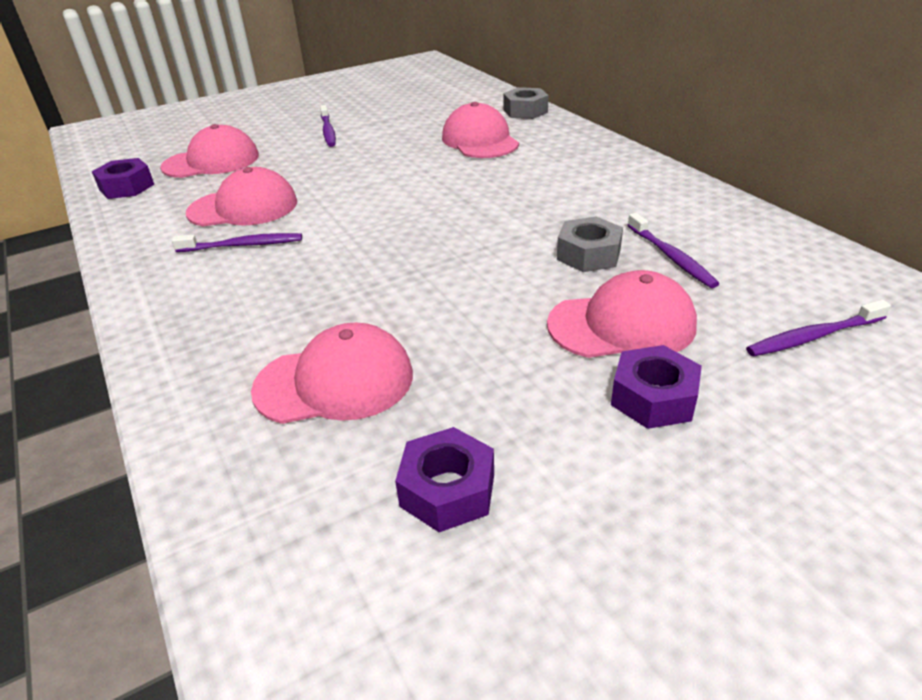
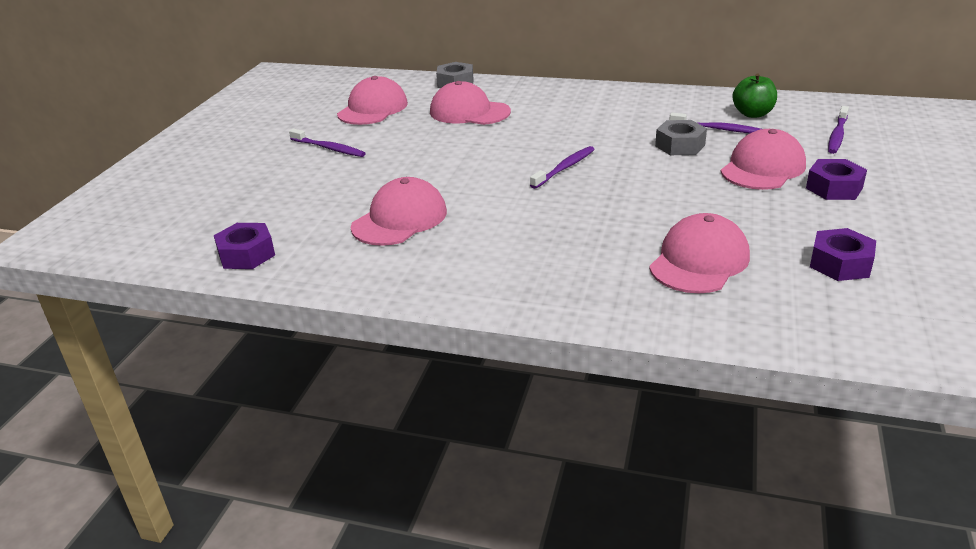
camera: 45 degrees left, 5 degrees down
pink cap [160,124,259,178] -> pink cap moved to [337,76,408,125]
purple toothbrush [172,233,302,252] -> purple toothbrush moved to [530,146,595,189]
none -> green apple [732,74,777,118]

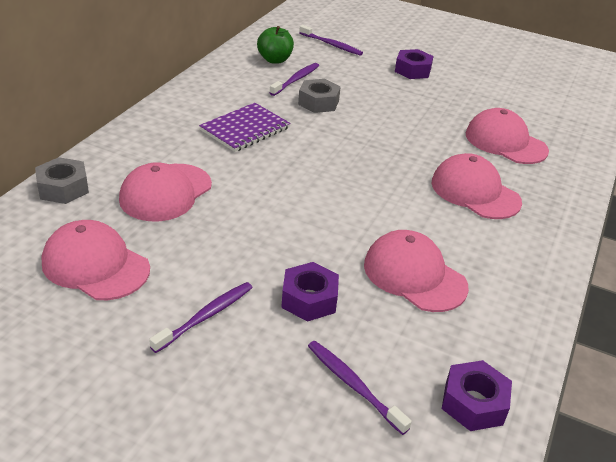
camera: 85 degrees left, 5 degrees up
purple toothbrush [530,146,595,189] -> purple toothbrush moved to [308,341,412,435]
pink cap [720,129,806,190] -> pink cap moved to [432,153,522,219]
purple nut [810,228,876,281] -> purple nut moved to [281,262,339,322]
none -> purple notebook [199,103,290,152]

